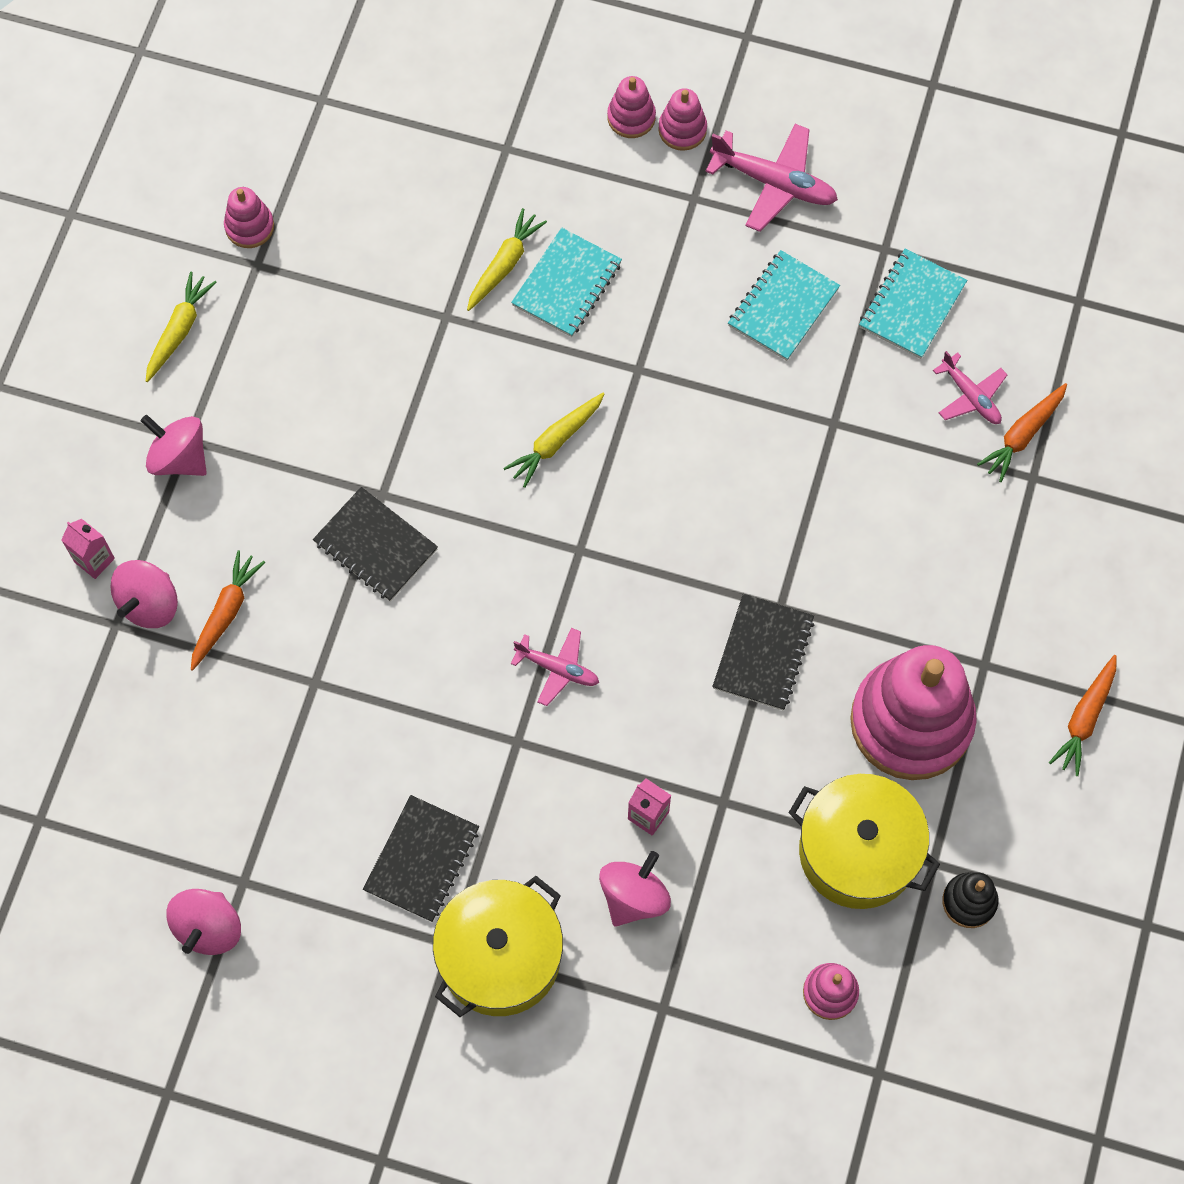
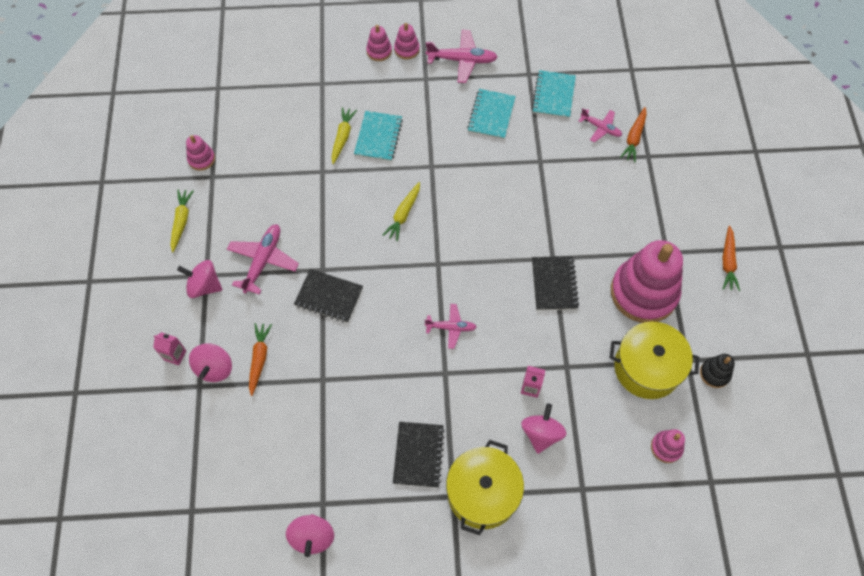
camera: 20 degrees left, 5 degrees down
none -> pink plane [227,224,299,295]

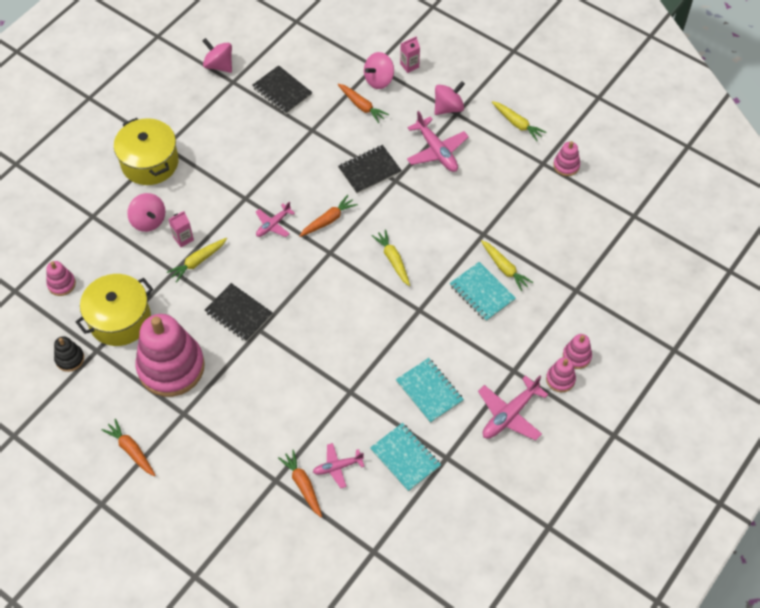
camera: 130 degrees right, 5 degrees down
pink spinning top [189,343,232,382] -> pink spinning top turned 90 degrees counterclockwise [364,52,394,89]
black notebook [393,422,445,488] -> black notebook moved to [253,65,312,114]
none -> yellow carrot [167,238,227,283]
none -> orange carrot [299,195,358,237]

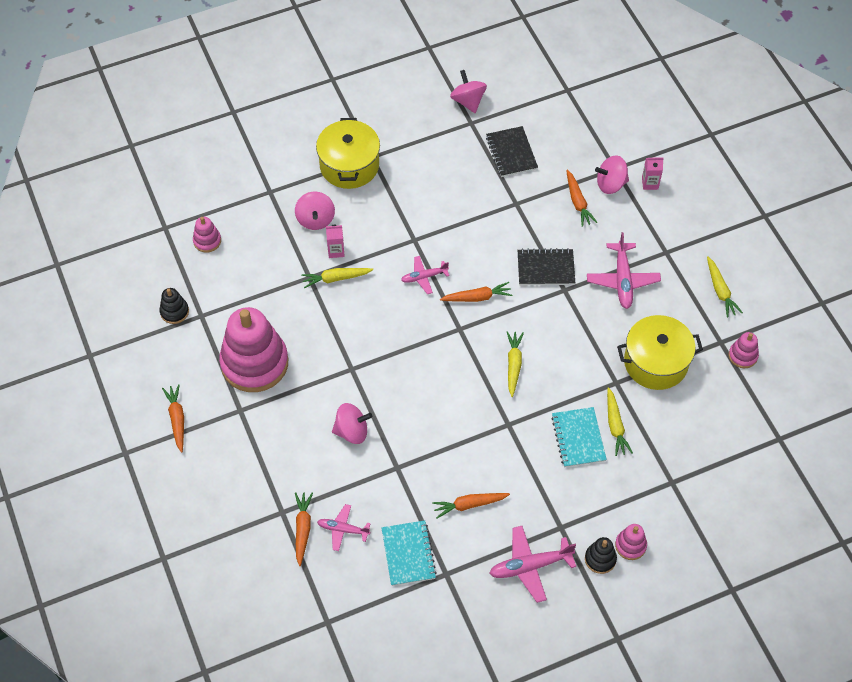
camera: 30 degrees right, 0 degrees up
yellow pot [76,274,153,346] -> yellow pot moved to [617,315,703,390]
black notebook [205,283,273,342] -> none
turquoise notebook [396,358,464,423] -> orange carrot [432,493,510,519]
pink spinning top [435,81,465,115] -> pink spinning top moved to [332,403,372,444]
pink stacking toy [546,357,576,392] -> black stacking toy [585,537,617,574]

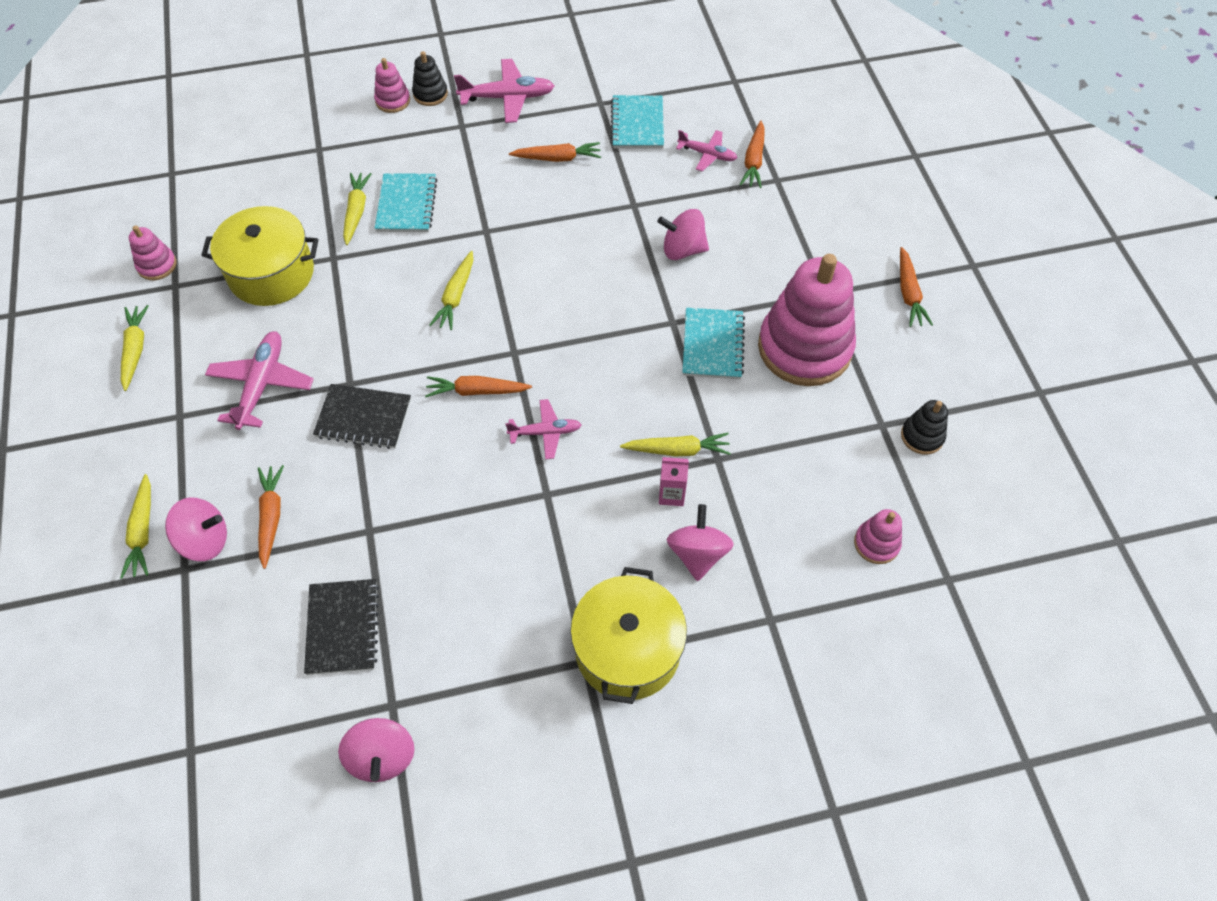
camera: 170 degrees left, 0 degrees up
pink carton [642,157,664,190] -> yellow carrot [120,474,151,579]
none -> turquoise notebook [682,308,745,379]

